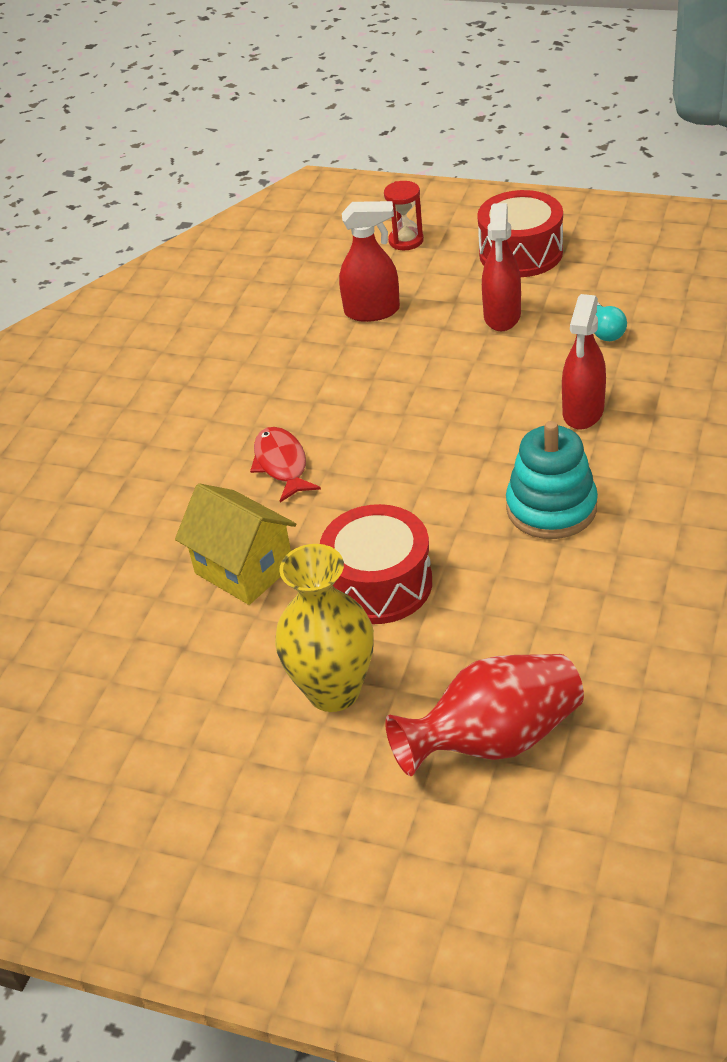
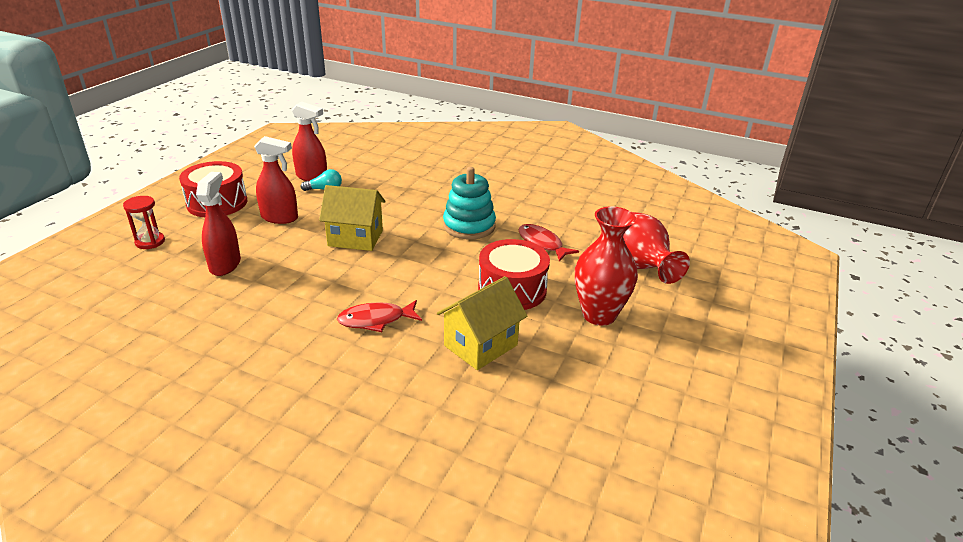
camera: 90 degrees left, 10 degrees down
yellow vase [275,544,374,712] -> red vase [575,206,638,326]
red spray bottle [562,294,606,429] -> red spray bottle moved to [292,102,327,181]
none -> yellow house [319,185,386,251]
none -> red fish [519,224,579,262]

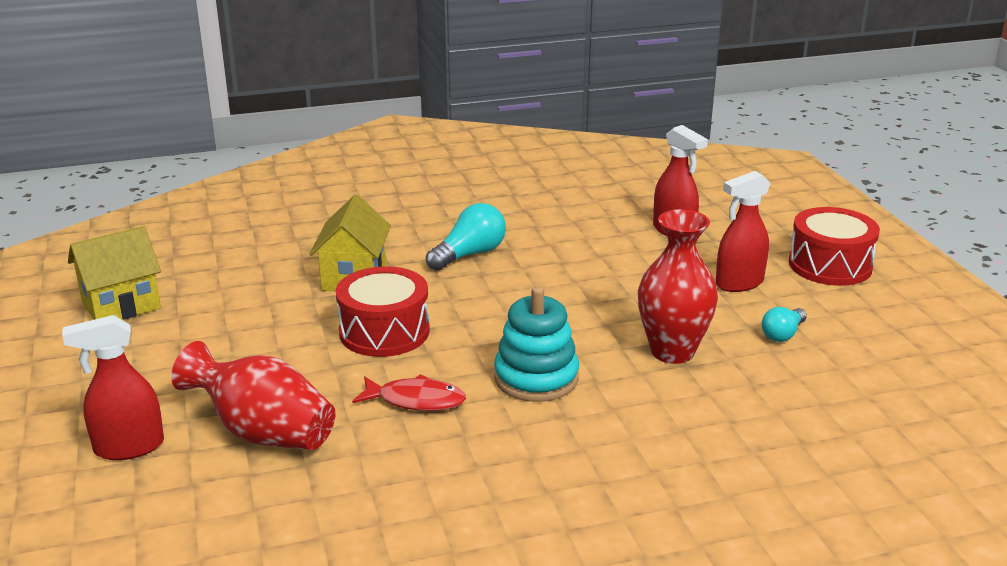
camera: 140 degrees right, 5 degrees down
red hourglass [123,196,165,249] -> none
red spray bottle [292,102,327,181] -> red spray bottle moved to [62,315,164,460]
yellow house [319,185,386,251] -> yellow house moved to [68,226,161,320]
red fish [337,300,422,332] -> turquoise light bulb [426,203,506,271]
red vase [575,206,638,326] -> red vase moved to [638,209,718,364]

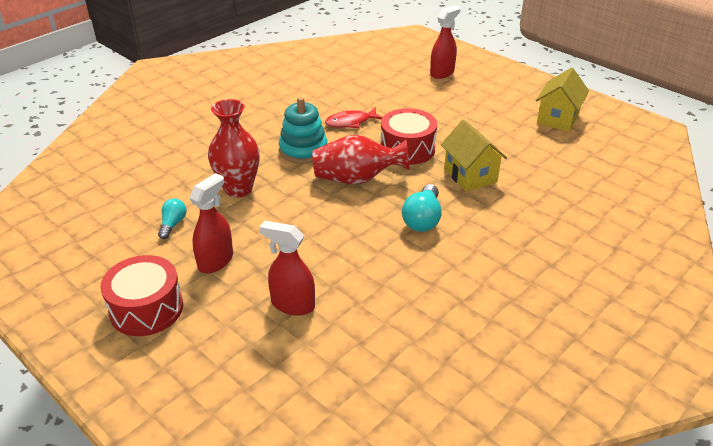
camera: 150 degrees right, 10 degrees up
red vase [171,341,336,450] -> red vase moved to [312,135,409,184]

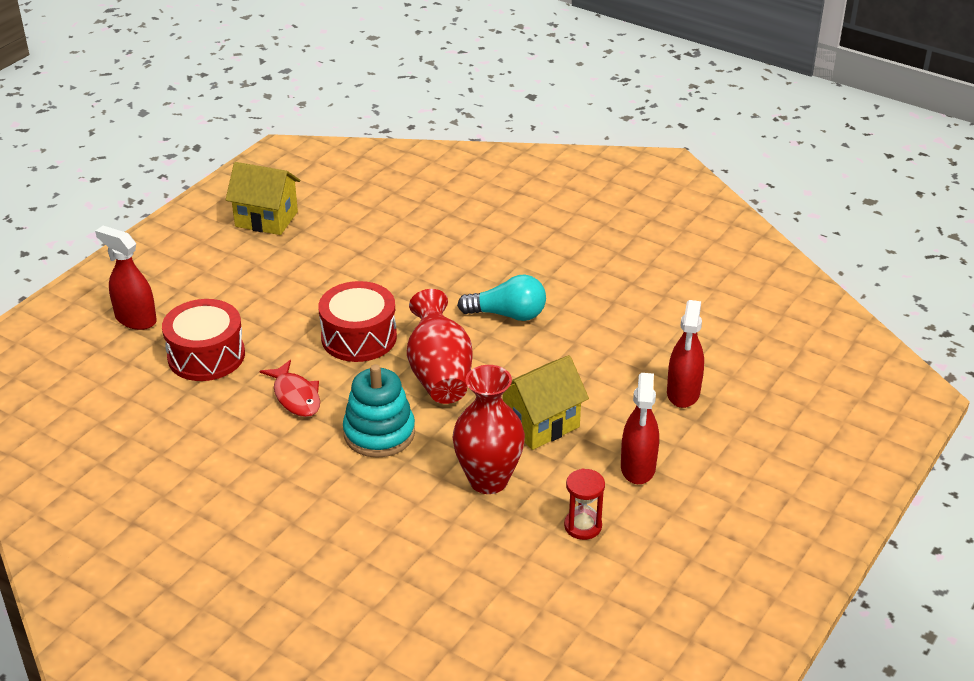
camera: 100 degrees left, 0 degrees up
red drum [100,255,183,336] -> red drum moved to [162,299,245,381]
turquoise light bulb [158,198,186,239] -> red hourglass [564,469,605,540]
red spray bottle [189,173,233,273] -> red spray bottle turned 105 degrees counterclockwise [621,373,659,484]
yellow house [441,119,507,192] -> yellow house moved to [503,355,589,450]

